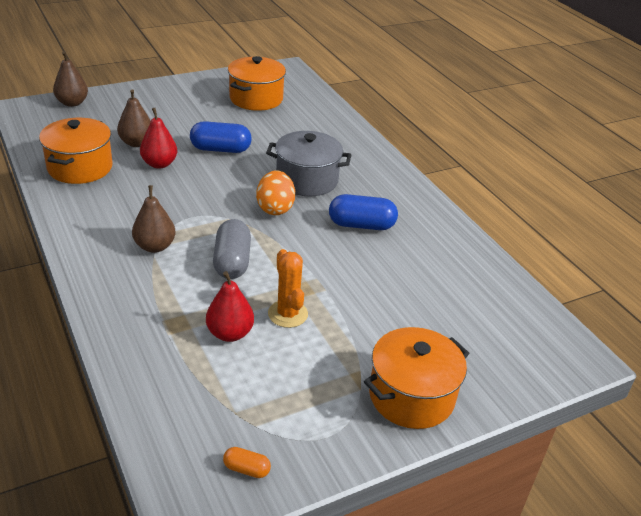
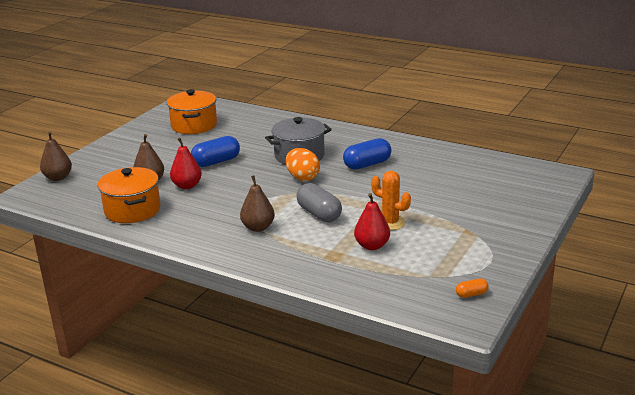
camera: 30 degrees left, 10 degrees down
orange pot [364,327,469,429] -> none

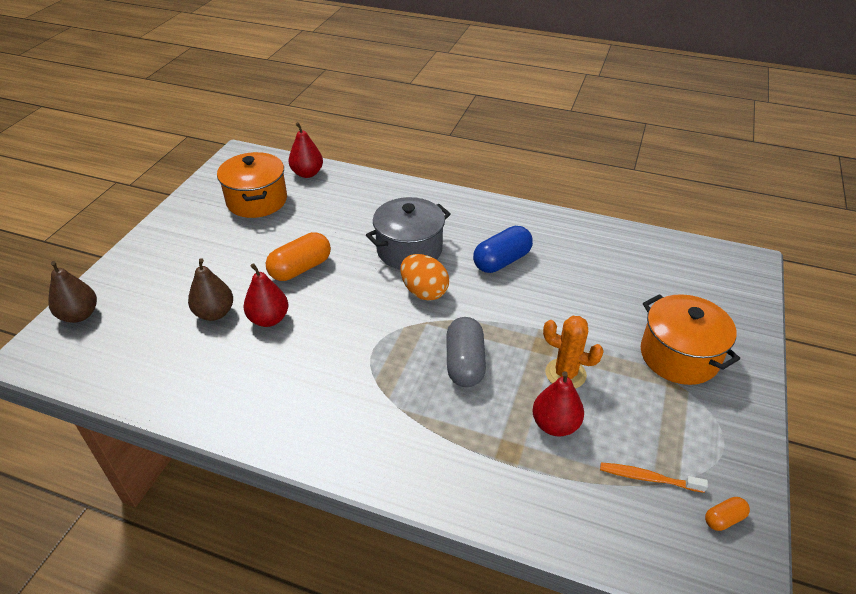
camera: 10 degrees left, 15 degrees up
orange pot [98,167,161,223] -> orange pot moved to [641,294,740,385]
blue capsule [191,136,240,167] -> orange capsule [265,232,331,281]
brown pear [240,175,275,232] -> none
grey capsule [296,183,342,222] -> grey capsule turned 45 degrees clockwise [446,317,486,387]
none -> red pear [288,122,323,178]
none -> orange toothbrush [600,462,708,493]

